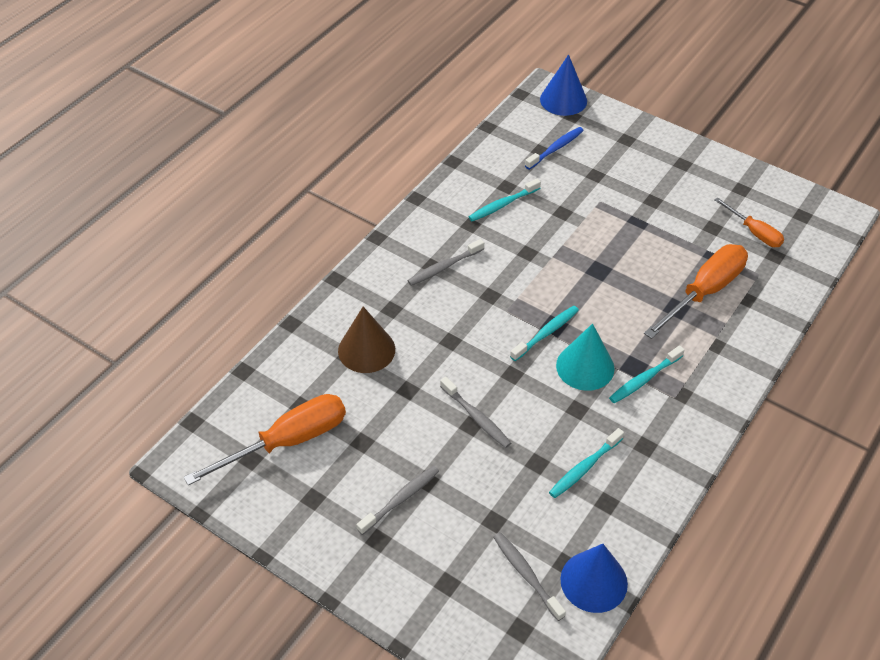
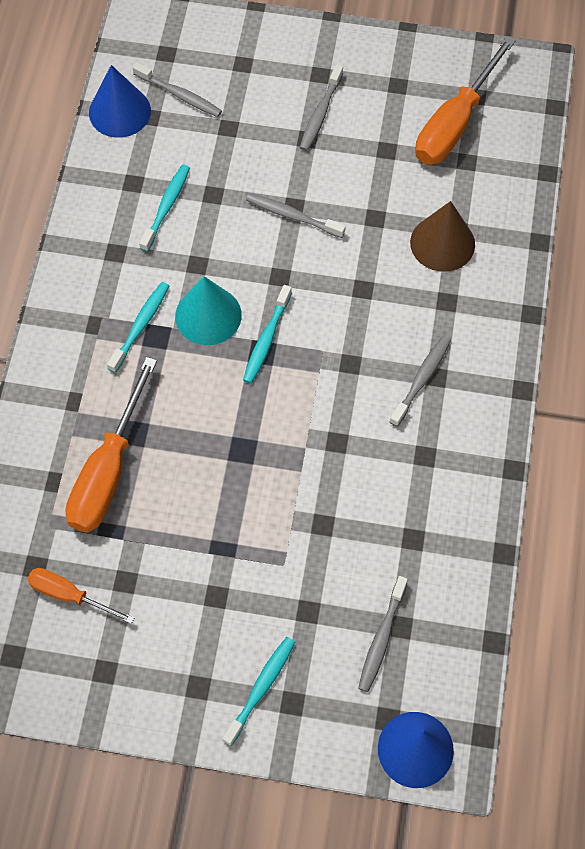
camera: 155 degrees right, 15 degrees up
turquoise toothbrush [469,178,541,222] -> turquoise toothbrush moved to [223,637,295,746]
blue toothbrush [525,127,584,170] -> grey toothbrush [358,576,408,692]

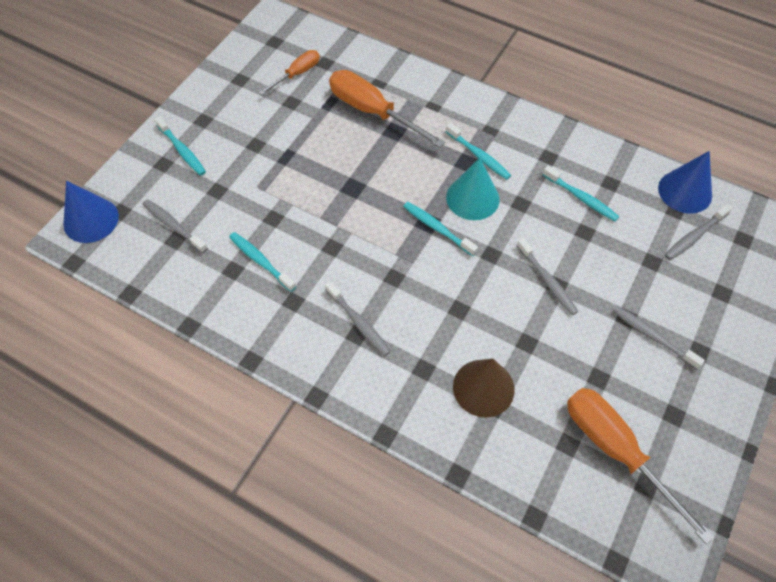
camera: 110 degrees right, 5 degrees down
grey toothbrush [246,193,346,238] -> grey toothbrush turned 105 degrees clockwise [517,238,579,315]
none -> turquoise toothbrush [229,232,296,292]

